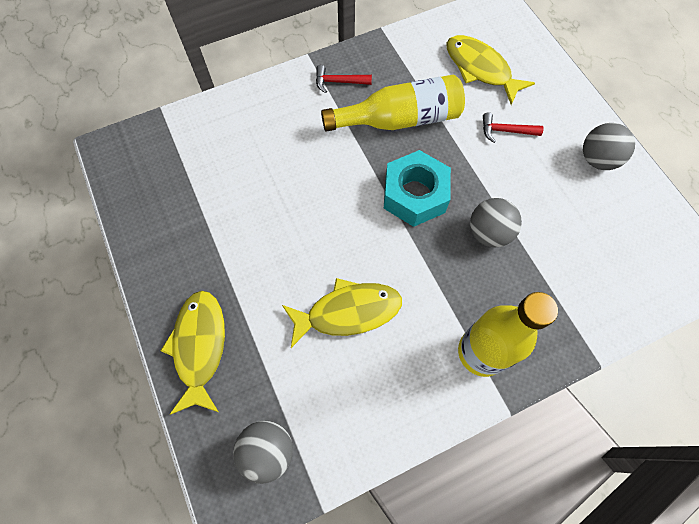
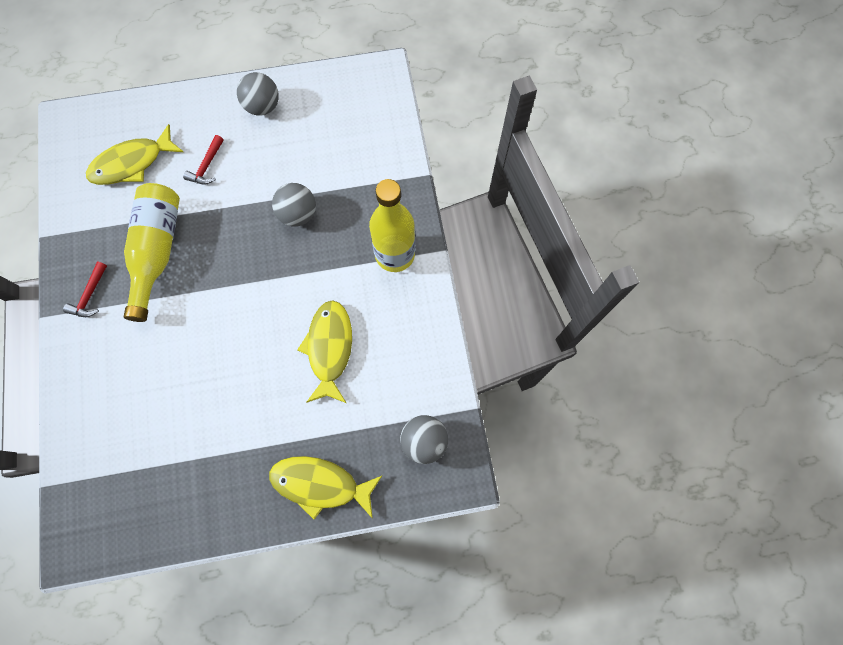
camera: 75 degrees left, 5 degrees up
turquoise nut [384,150,451,227] -> none

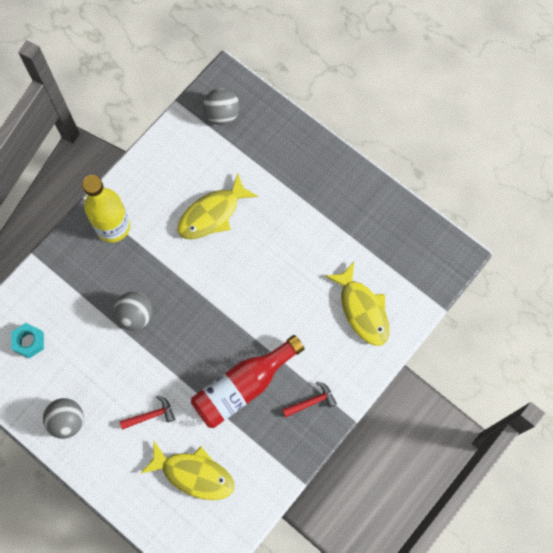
camera: 130 degrees left, 0 degrees up
yellow bottle [124,183,180,322] -> red bottle [191,335,305,428]
yellow fish [269,456,382,520] -> yellow fish moved to [325,262,389,346]
none -> turquoise nut [11,323,44,358]

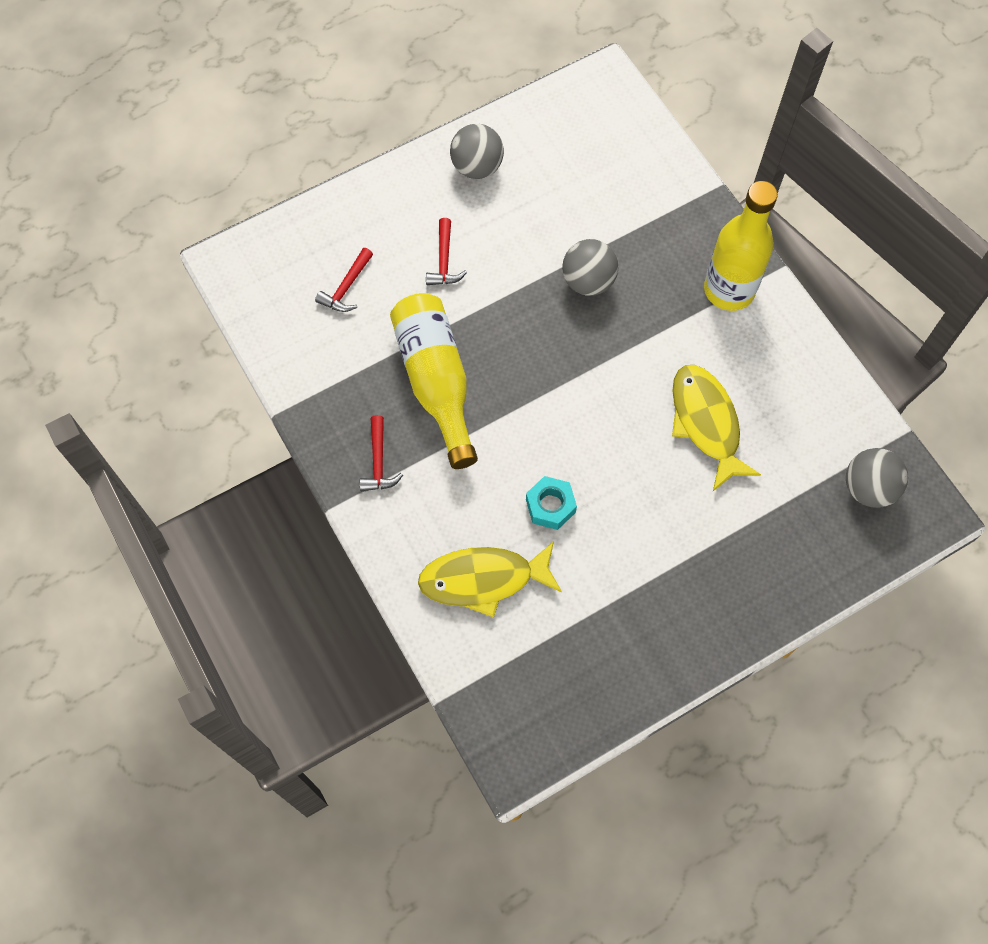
camera: 110 degrees right, 5 degrees down
turquoise nut [11,323,44,358] -> turquoise nut moved to [526,476,577,530]
yellow fish [140,441,234,500] -> red hammer [315,248,373,312]
red bottle [191,335,305,428] -> yellow bottle [390,293,478,469]

